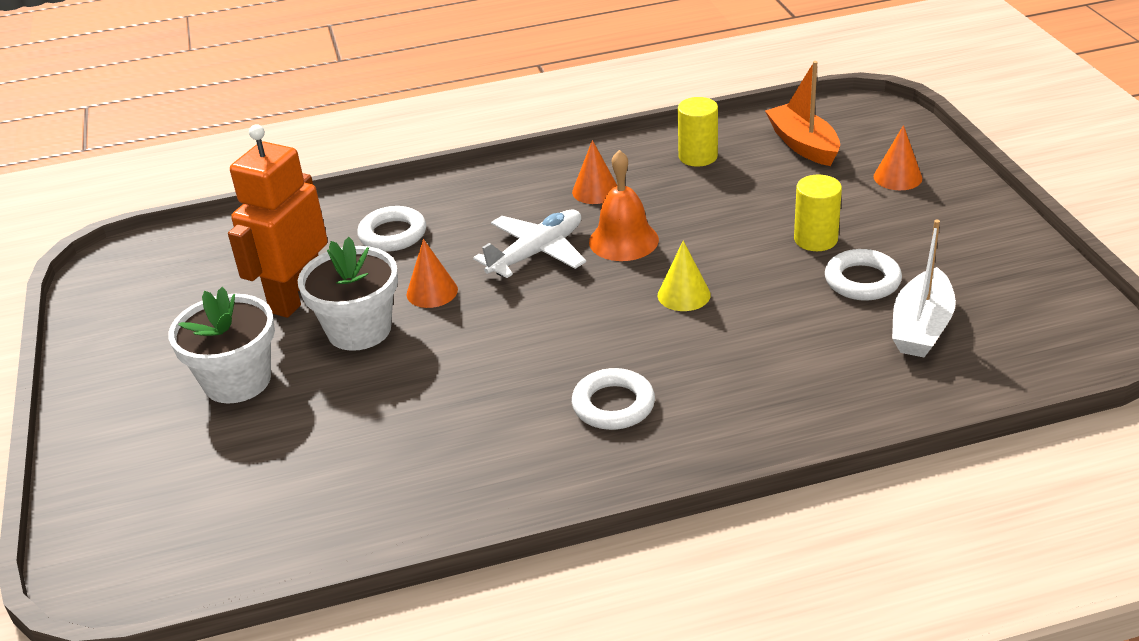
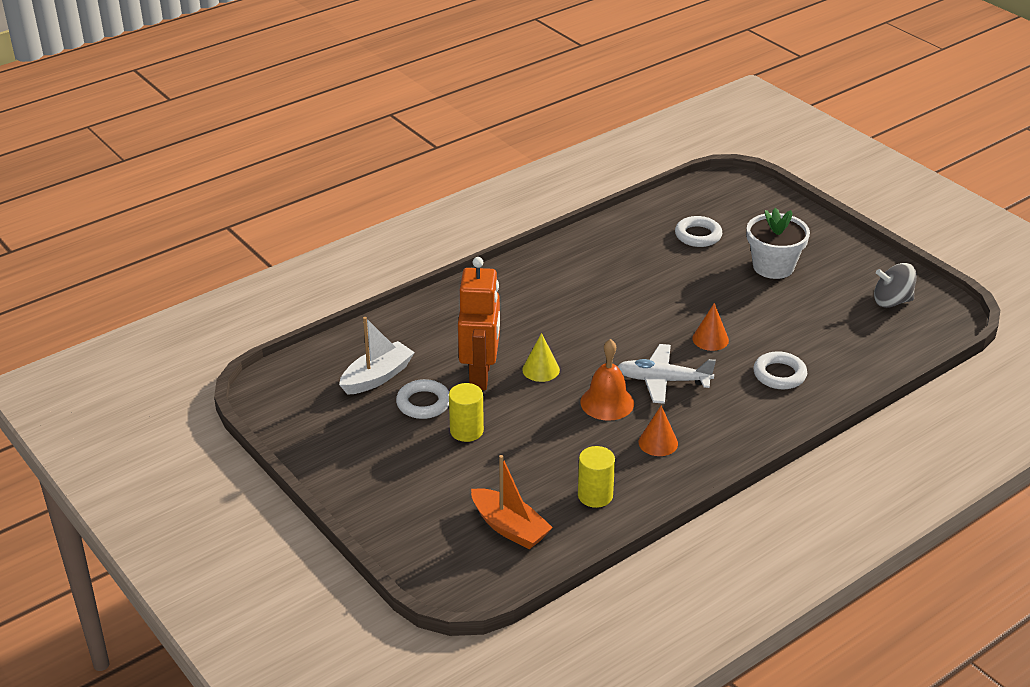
camera: 155 degrees right, 0 degrees up
orange robot [228,124,328,318] -> orange robot moved to [458,257,500,390]
white flower pot [298,237,398,351] -> none
white plane [473,210,586,278] -> white plane turned 75 degrees clockwise [618,344,716,404]
white ring [572,368,655,430] -> white ring moved to [675,216,722,247]
orange cone [874,125,922,190] -> none
white boat [892,220,956,357] -> white boat turned 45 degrees clockwise [339,317,415,395]
none -> grey spinning top [874,263,917,308]

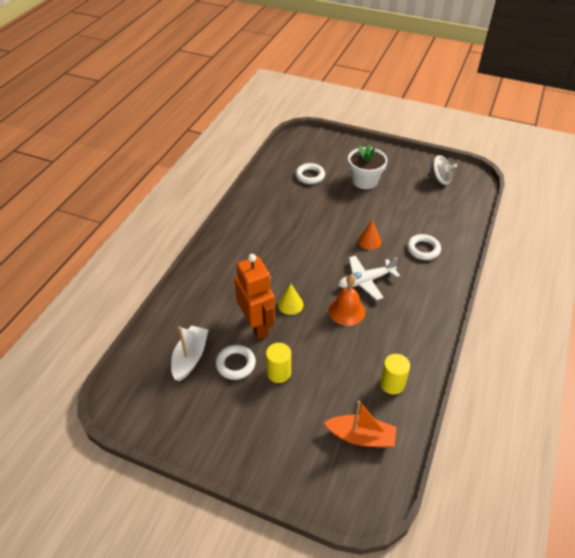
camera: 30 degrees left, 10 degrees up
orange cone [638,405,678,456] -> none
grey spinning top [874,263,917,308] -> grey spinning top turned 120 degrees counterclockwise [428,155,457,185]

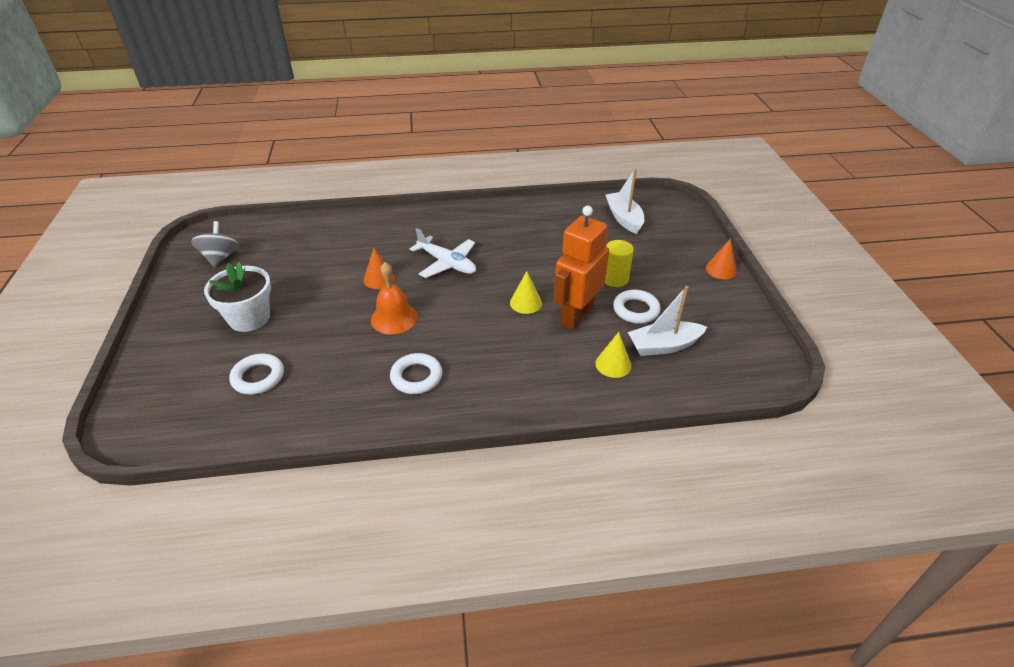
camera: 120 degrees left, 5 degrees down
orange boat [324,401,397,448] -> white boat [605,168,645,234]
orange bell [329,274,365,326] -> orange bell moved to [371,262,418,334]
yellow cylinder [380,354,410,395] -> none
white ring [407,234,441,260] -> white ring moved to [390,353,442,394]
none -> yellow cone [595,332,631,378]
none -> orange cone [706,238,737,279]

